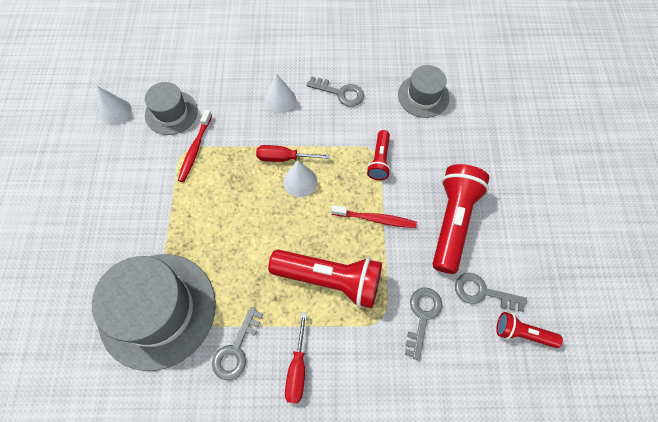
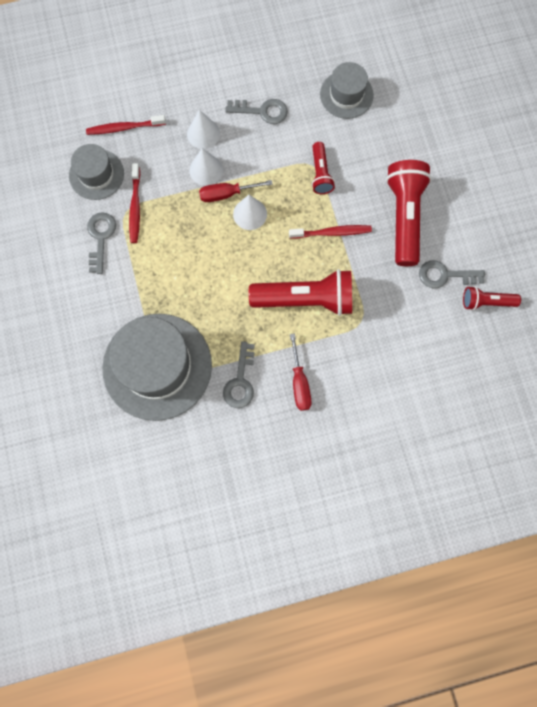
camera: 15 degrees left, 10 degrees up
white cone [97,86,132,126] -> white cone moved to [189,148,223,186]
grey key [405,288,443,361] -> grey key moved to [87,212,116,274]
none -> red toothbrush [86,115,166,135]

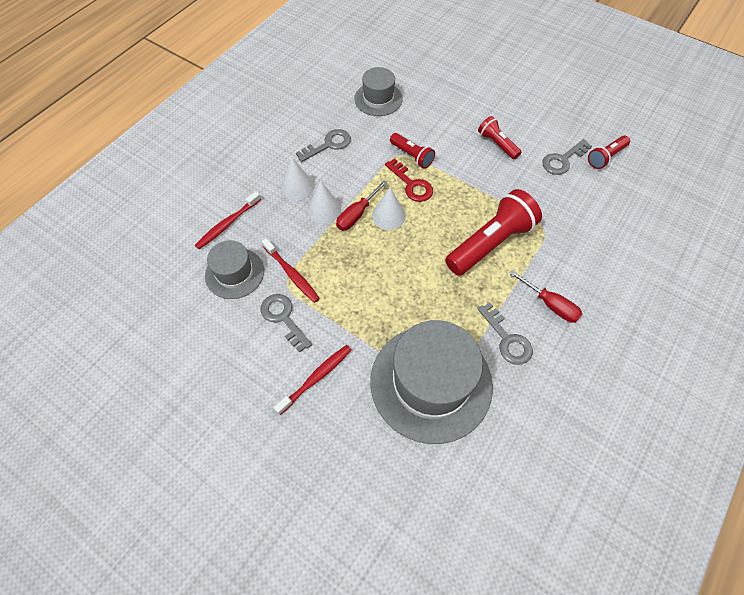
camera: 40 degrees left, 15 degrees down
red toothbrush [289,225,372,239] -> red toothbrush moved to [274,345,351,415]
red flashlight [386,160,432,266] -> red flashlight [478,116,521,159], size x0.53
none -> red key [385,158,433,202]

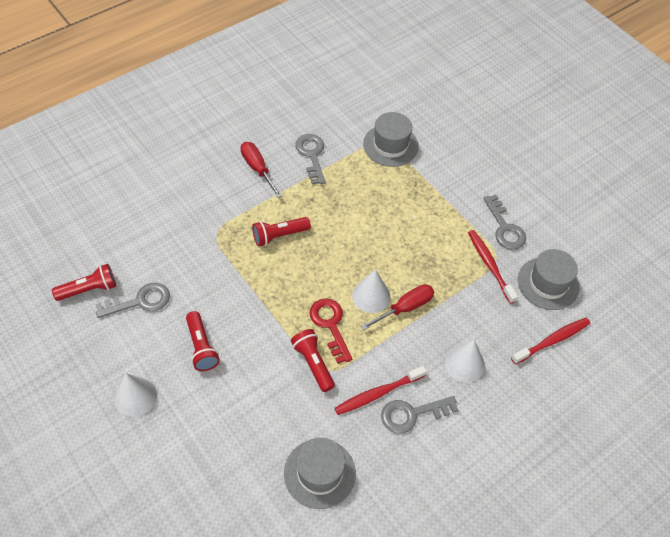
camera: 165 degrees left, 5 degrees down
red toothbrush [274,345,351,415] -> red toothbrush moved to [335,366,427,415]
white cone [308,181,341,223] -> white cone moved to [114,373,157,417]
grey hat [370,320,493,444] -> grey hat [363,112,419,167], size x0.54
red flashlight [445,189,542,276] -> red flashlight [252,217,311,247], size x0.53

